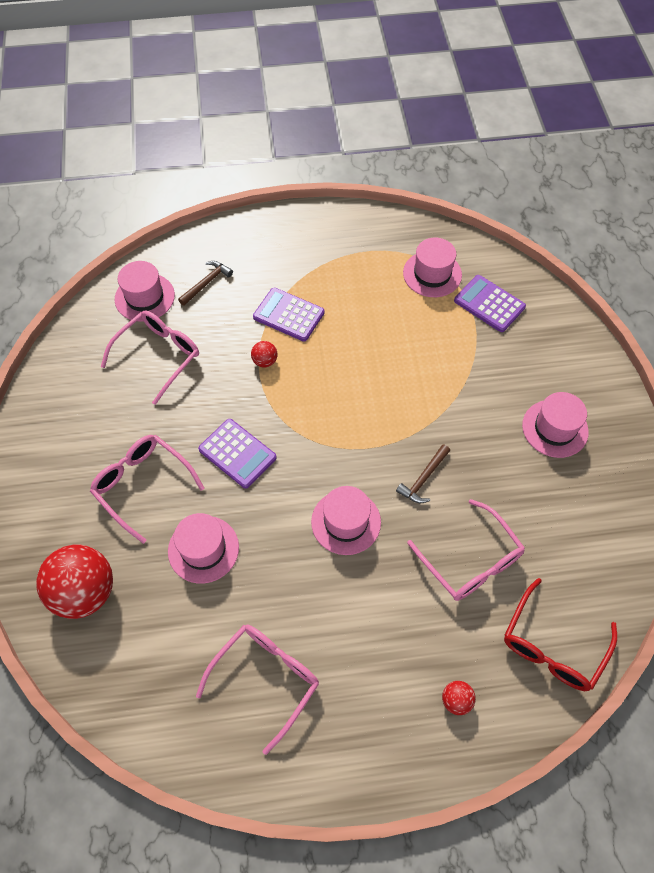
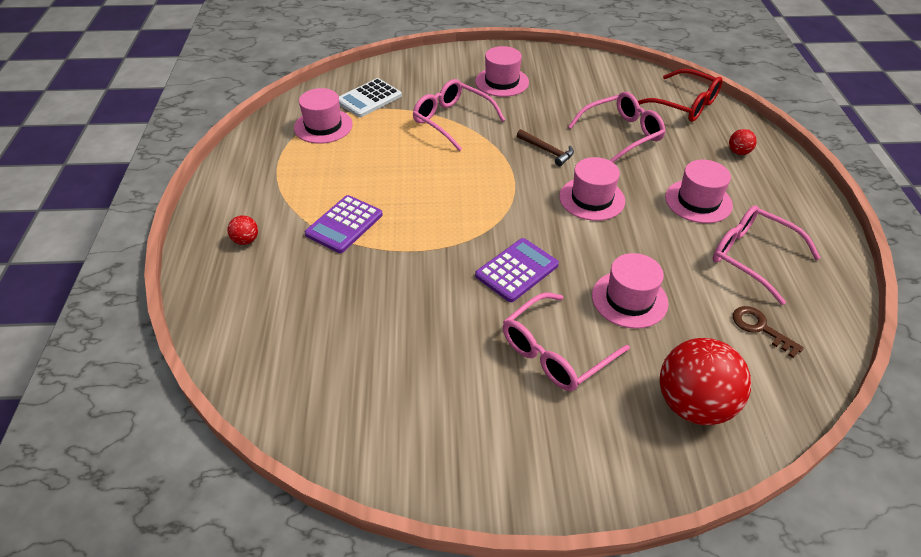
camera: 85 degrees left, 15 degrees down
pink glasses [101,311,199,405] -> pink glasses moved to [413,79,505,151]
pink hat [115,261,175,322] -> pink hat moved to [665,160,733,223]
brown hammer [178,261,233,306] -> none
red ball [251,341,277,367] -> red ball moved to [227,215,258,245]
purple calculator [454,275,526,332] -> white calculator [339,78,402,117]
none -> brown key [733,306,804,358]

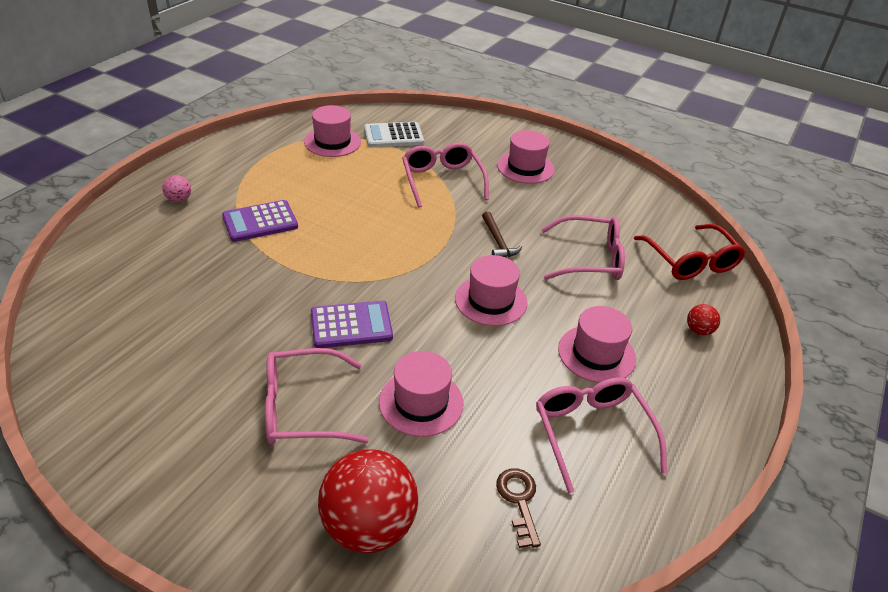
camera: 30 degrees right, 5 degrees down
red ball [227,215,258,245] -> pink ball [162,175,191,203]

